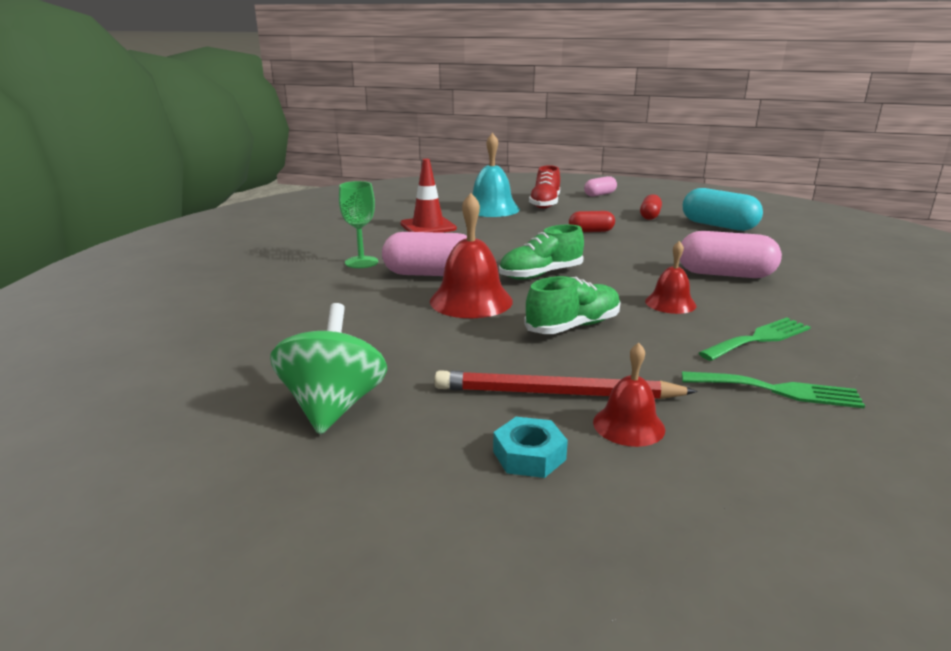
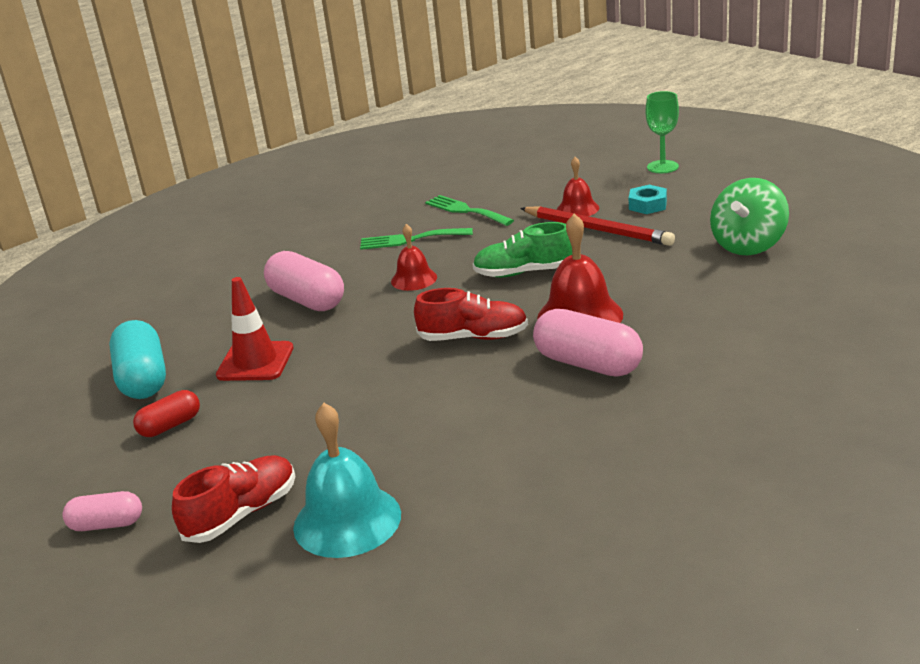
camera: 145 degrees left, 5 degrees up
green goblet [339,181,378,268] -> green goblet moved to [645,91,679,173]
red traffic cone [400,159,457,233] -> red traffic cone moved to [216,277,294,381]
green shoe [499,224,584,279] -> red shoe [414,288,528,341]
red capsule [569,211,615,232] -> none

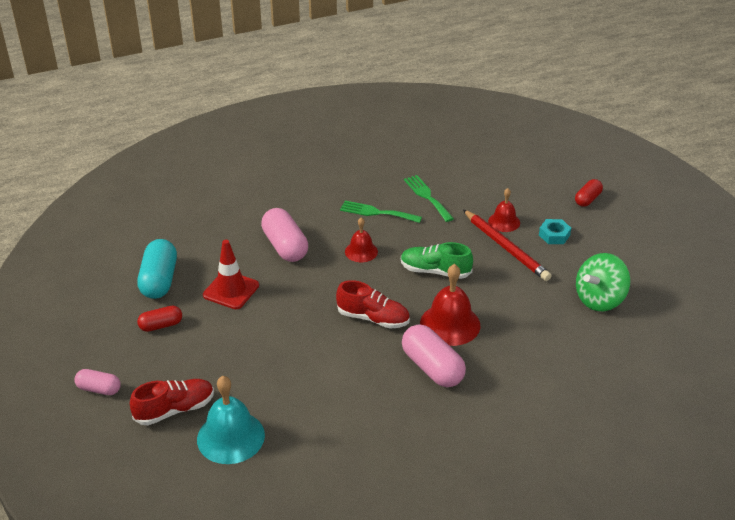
camera: 15 degrees right, 10 degrees up
green goblet [645,91,679,173] -> red capsule [575,179,603,207]

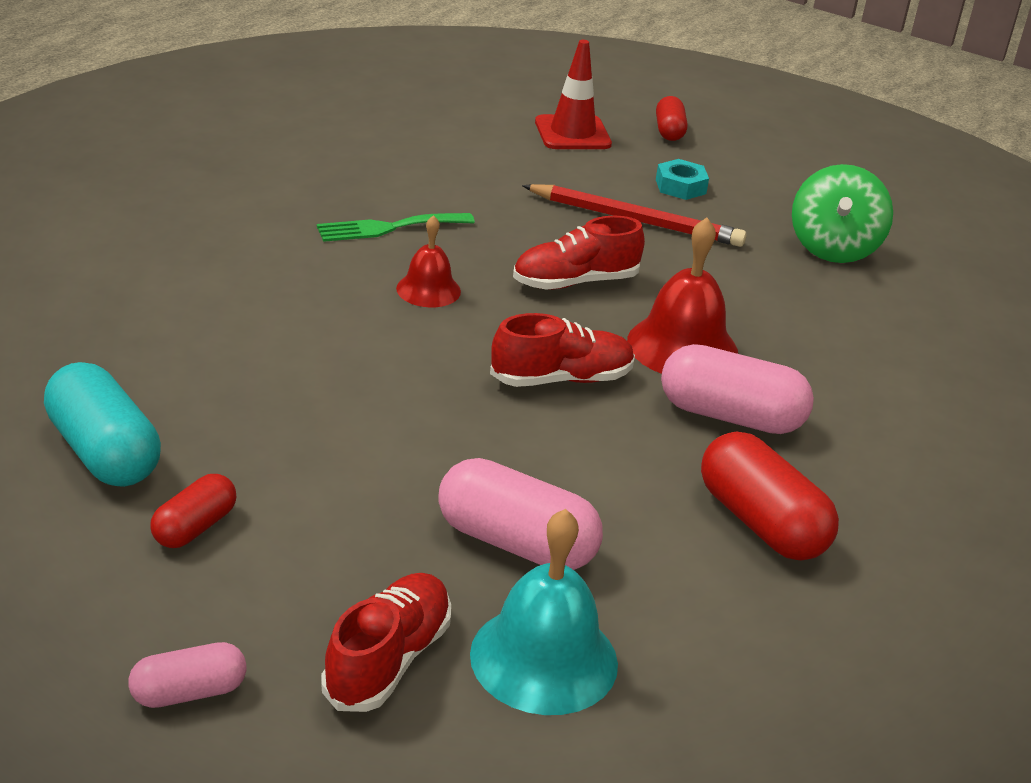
camera: 40 degrees left, 5 degrees down
red traffic cone [203,240,259,309] -> red traffic cone moved to [535,40,612,149]
pink capsule [261,208,308,262] -> pink capsule moved to [438,458,603,570]
green shoe [401,242,473,279] -> red shoe [513,216,645,290]
green fork [404,175,454,222] -> none
red bell [488,188,520,232] -> none
none -> red capsule [701,432,839,560]

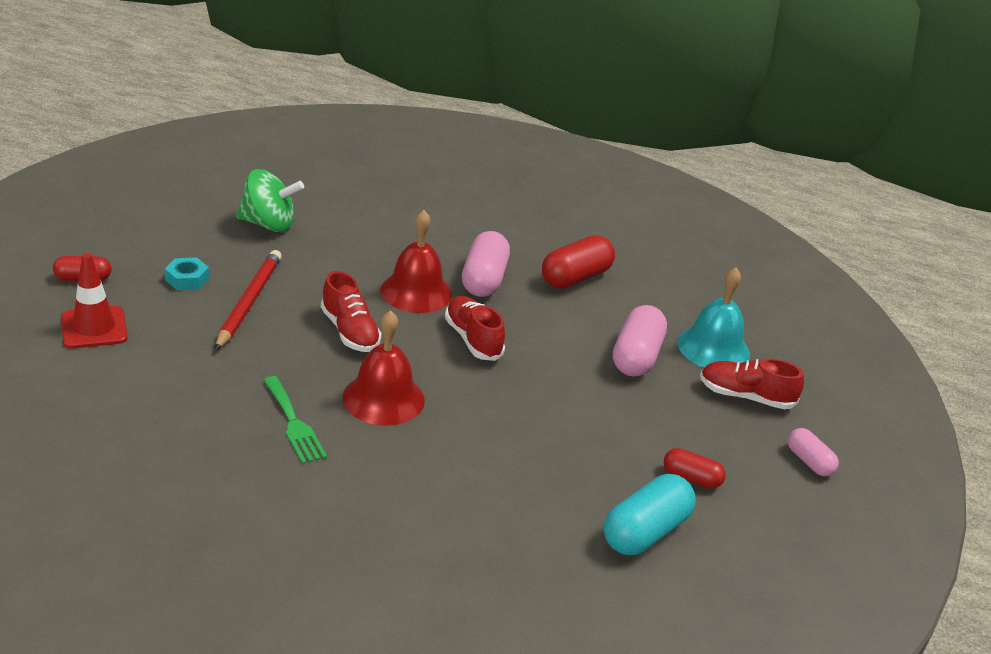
camera: 100 degrees left, 0 degrees up
red bell [396,215,461,307] -> red bell [343,310,425,426], size x1.69

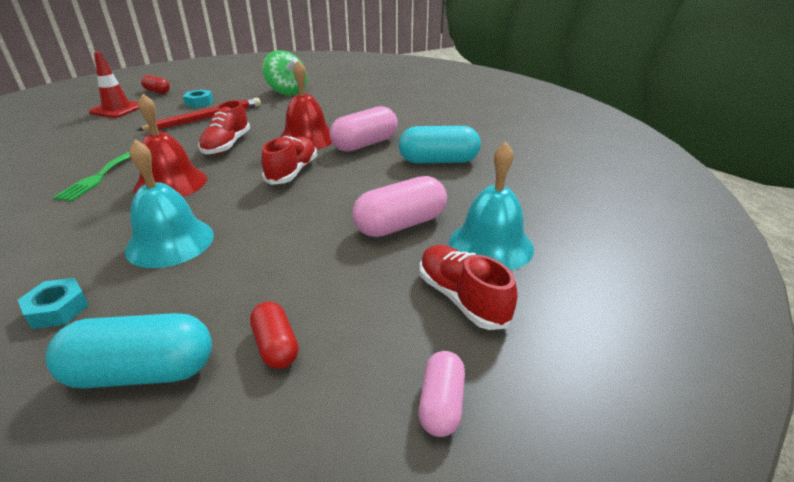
camera: 45 degrees right, 0 degrees up
red capsule [542,235,615,289] -> turquoise capsule [399,126,481,163]
none -> turquoise nut [18,278,89,329]
none -> turquoise bell [125,139,214,268]

